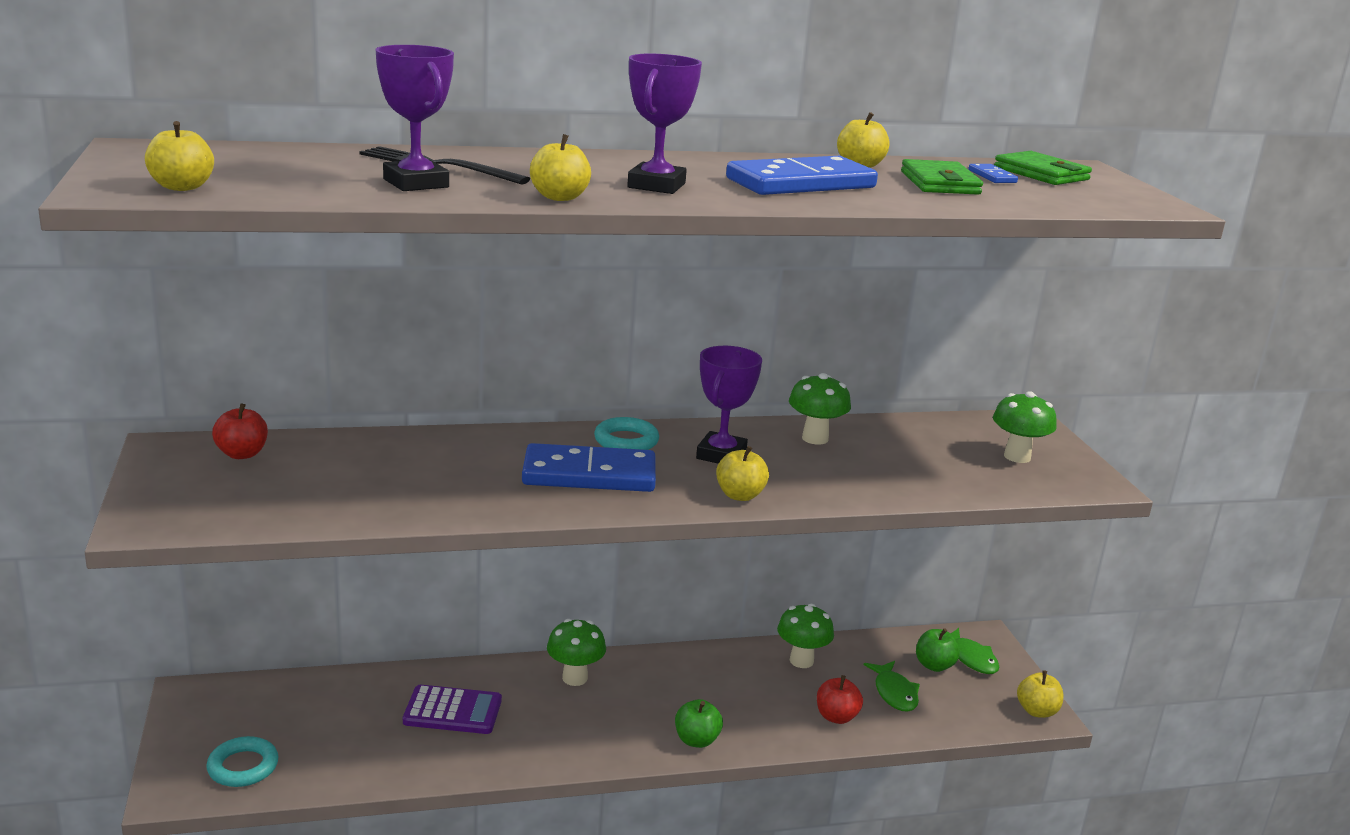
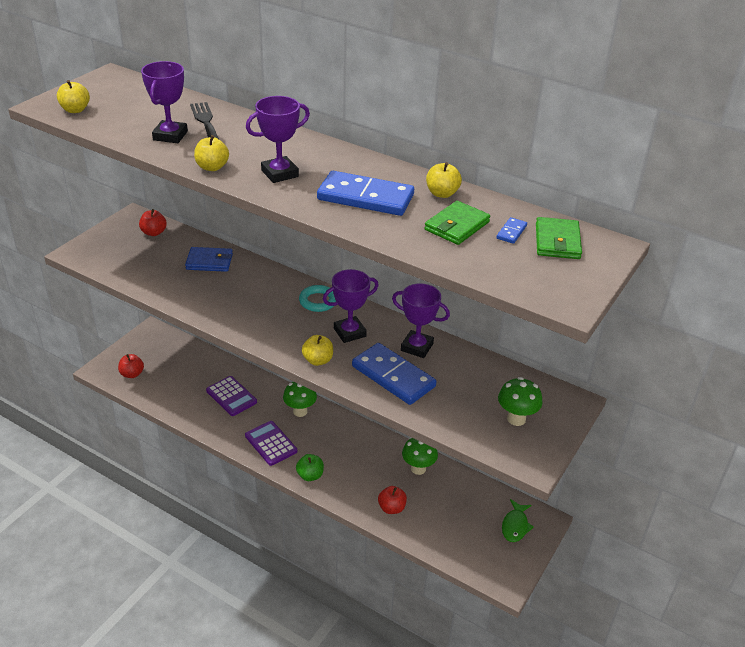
camera: 45 degrees right, 15 degrees up
turquoise ring [206,736,279,787] -> red apple [118,354,144,378]
blue domino [522,443,656,492] -> blue domino moved to [352,343,436,405]
green mushroom [789,373,851,445] -> purple trophy [392,283,450,358]
green fish [864,661,920,712] -> none
green apple [916,628,960,672] -> none
yellow apple [1017,670,1064,718] -> none
none -> blue wallet [185,247,233,272]
none -> purple calculator [245,421,297,466]

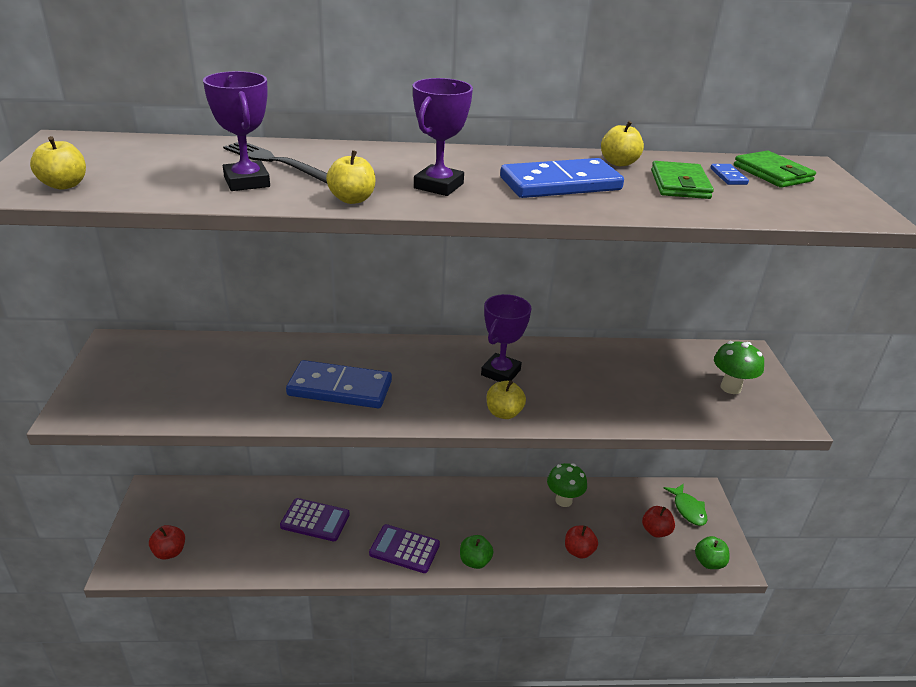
camera: 35 degrees left, 5 degrees down
red apple [139,209,167,236] -> red apple moved to [642,506,675,538]
blue wallet [185,247,233,272] -> none
green mushroom [283,382,317,417] -> none
turquoise ring [299,285,336,312] -> none
blue domino [352,343,436,405] -> blue domino moved to [286,360,392,408]
purple trophy [392,283,450,358] -> none
none -> green apple [695,536,730,569]

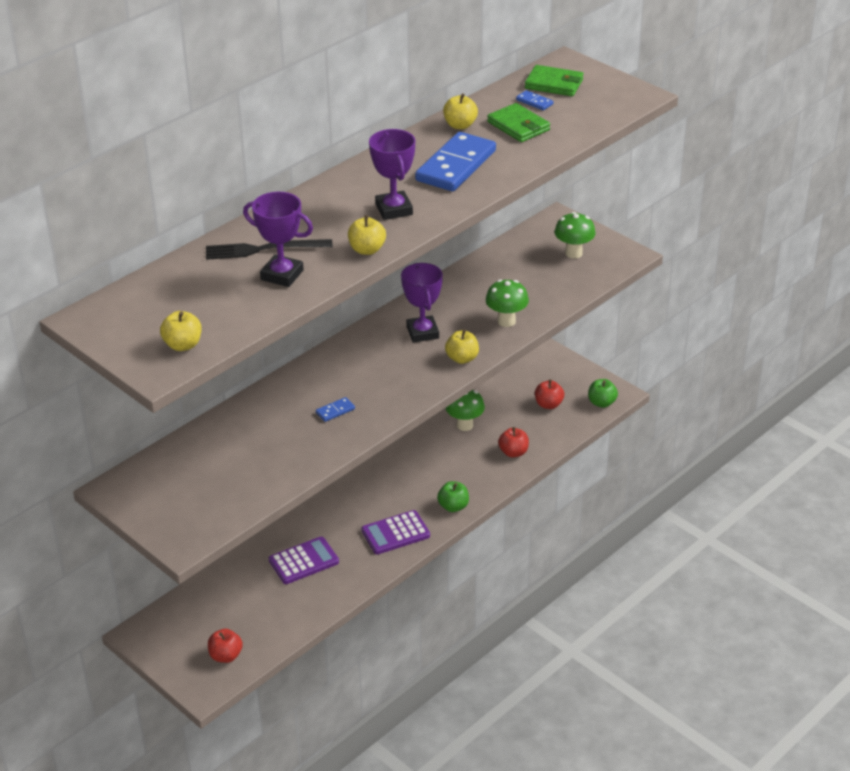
camera: 40 degrees left, 5 degrees up
blue domino [286,360,392,408] -> blue domino [316,397,355,422], size x0.41
green fish [663,484,707,526] -> none
none -> green mushroom [486,279,529,327]

